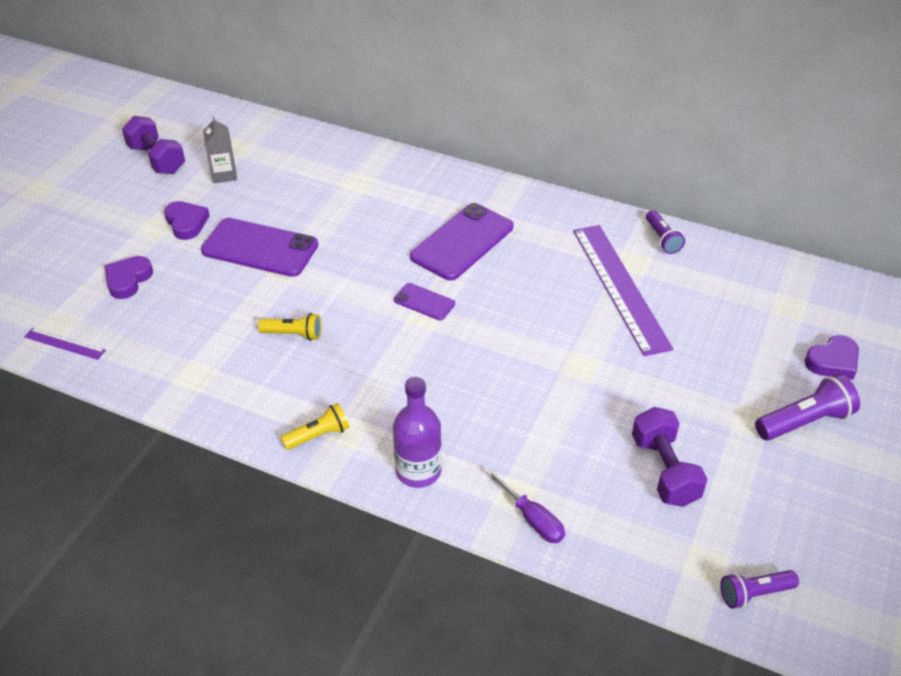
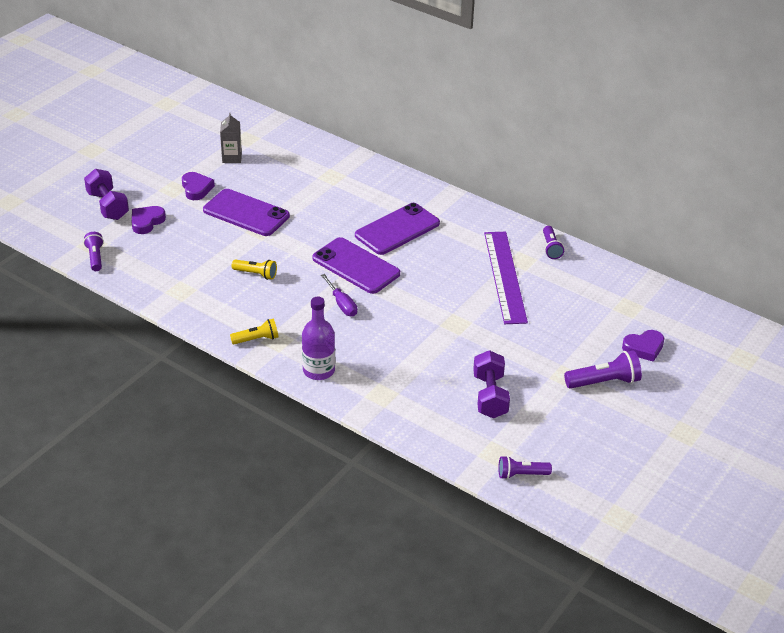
camera: 10 degrees right, 5 degrees down
purple ruler [24,328,106,360] -> purple flashlight [83,232,104,271]
purple dumbbell [122,116,185,174] -> purple dumbbell moved to [84,169,129,220]
purple phone [394,283,455,320] -> purple phone [312,237,400,294], size x1.98
purple screwdriver [486,469,565,543] -> purple screwdriver moved to [321,274,357,316]

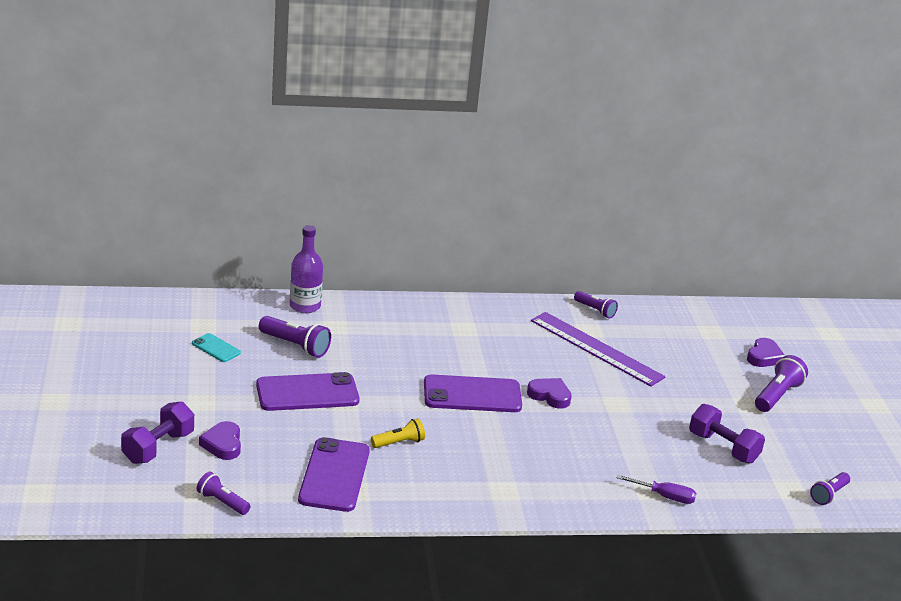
camera: 45 degrees left, 10 degrees down
purple dumbbell [84,169,129,220] -> purple dumbbell turned 75 degrees counterclockwise [121,401,194,464]
purple heart [182,172,215,200] -> purple heart moved to [527,378,572,409]
grey carton [220,113,242,163] -> turquoise phone [192,333,241,362]
yellow flashlight [230,318,278,344] -> none
purple bottle [302,297,335,380] -> purple bottle moved to [290,225,323,313]
purple screwdriver [321,274,357,316] -> purple screwdriver moved to [616,474,696,504]
purple phone [355,203,440,255] -> purple phone moved to [298,437,370,512]
none -> purple flashlight [259,316,331,358]

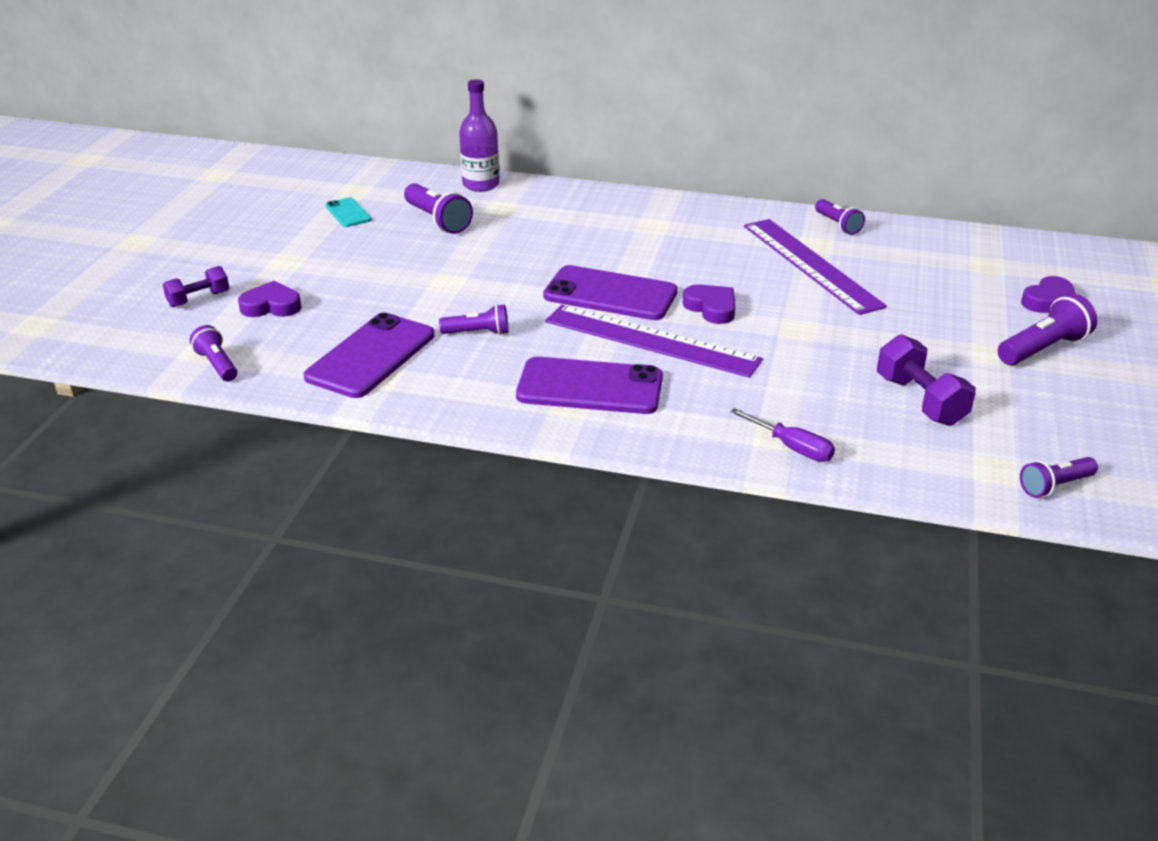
camera: 25 degrees right, 5 degrees up
purple dumbbell [121,401,194,464] -> purple dumbbell [163,266,229,307], size x0.65
purple heart [199,421,241,460] -> purple heart turned 75 degrees clockwise [238,281,301,317]
purple phone [256,372,360,411] -> purple phone moved to [516,357,663,414]
yellow flashlight [371,418,425,448] -> purple flashlight [439,304,509,335]
none -> purple ruler [545,305,763,378]

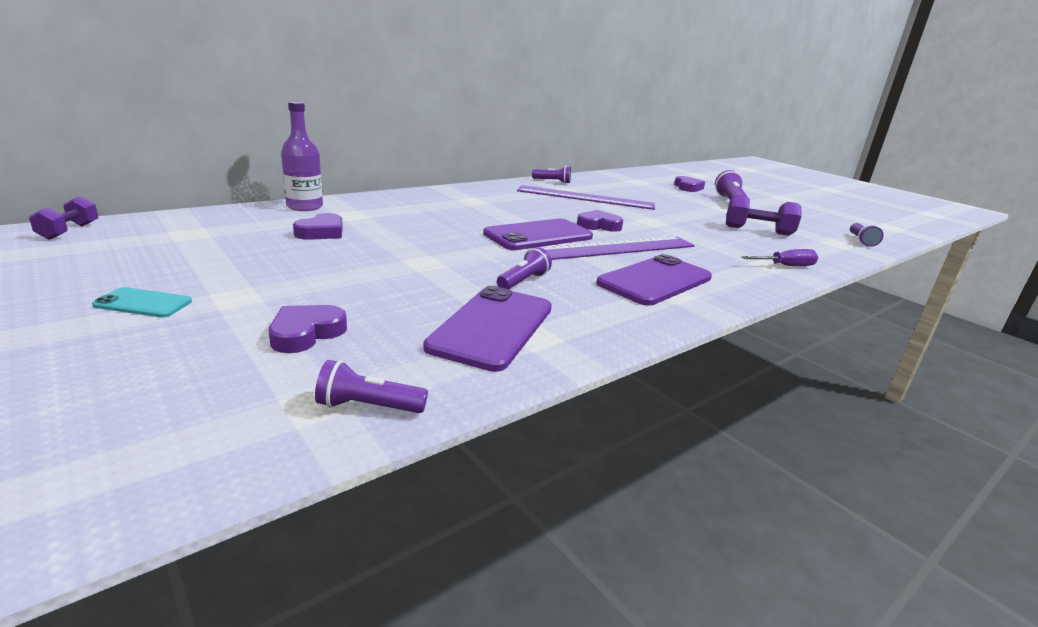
camera: 55 degrees left, 10 degrees down
purple dumbbell [163,266,229,307] -> purple dumbbell moved to [29,196,98,240]
purple phone [304,313,434,398] -> purple phone turned 45 degrees clockwise [423,286,552,372]
turquoise phone [325,197,371,227] -> turquoise phone moved to [92,287,192,318]
purple flashlight [404,183,473,234] -> purple heart [293,213,343,240]

